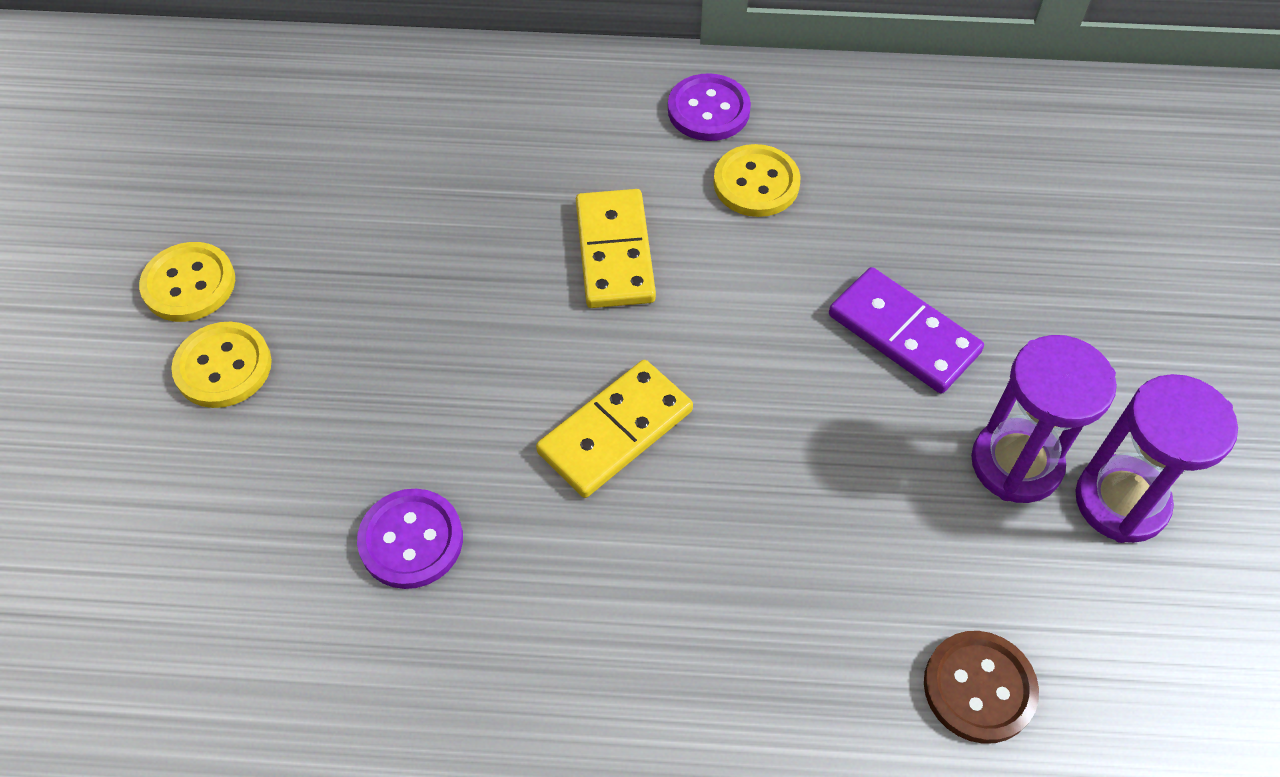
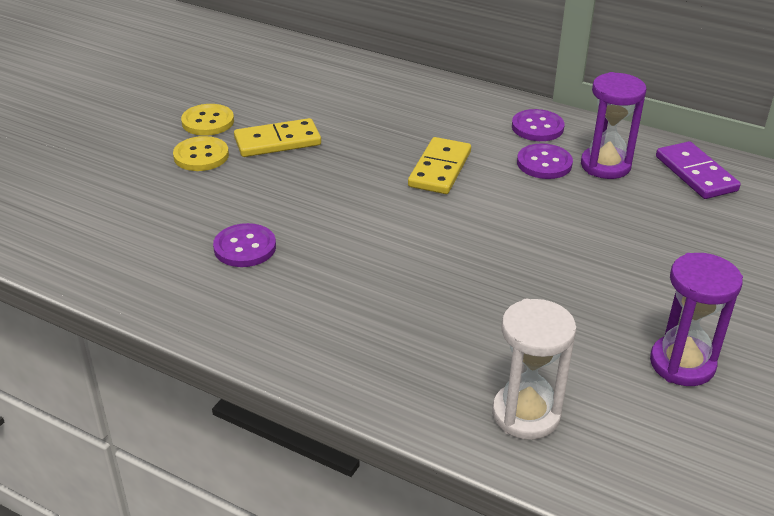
camera: 25 degrees right, 20 degrees down
yellow domino [536,360,693,498] -> yellow domino moved to [234,118,321,157]
yellow button [713,144,801,217] -> purple button [517,143,573,179]
purple domino [829,267,984,393] -> purple domino moved to [656,141,741,199]
brown button [924,631,1039,744] -> white hourglass [492,299,576,440]
purple hourglass [971,335,1117,503] -> purple hourglass moved to [581,72,646,179]

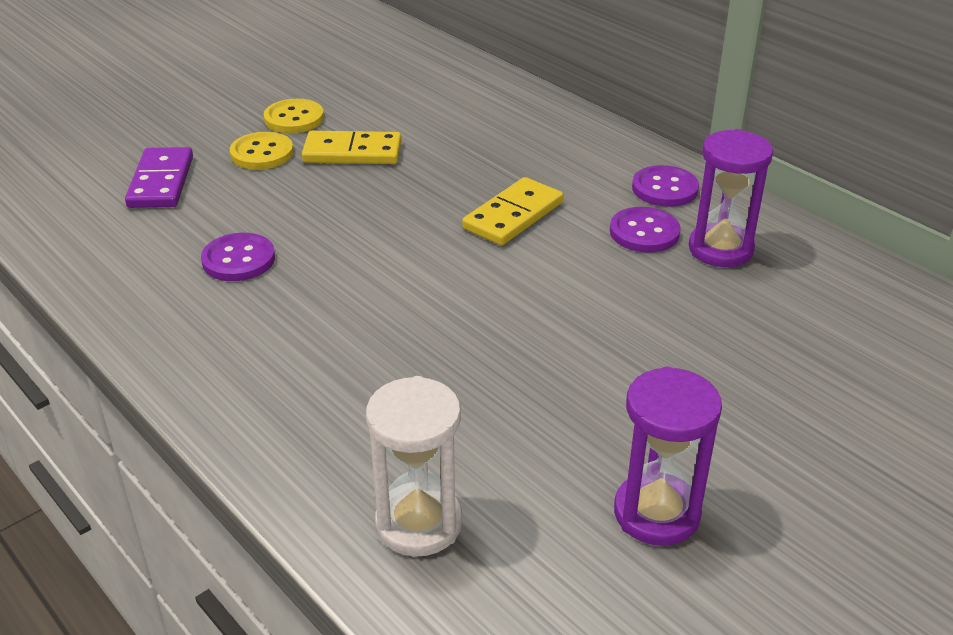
camera: 20 degrees right, 0 degrees up
purple domino [656,141,741,199] -> purple domino moved to [125,147,193,208]

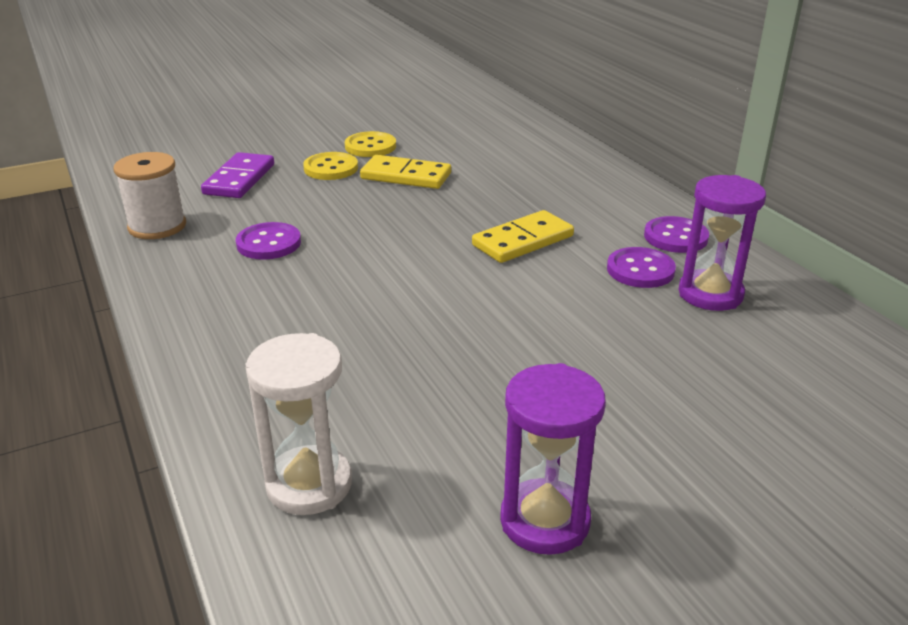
camera: 15 degrees right, 5 degrees down
none -> white spool [113,152,186,239]

